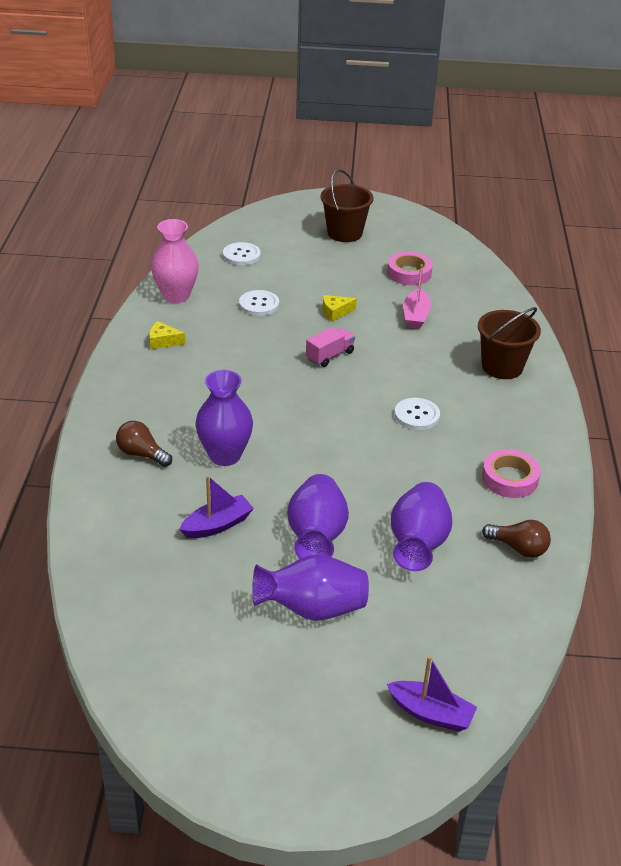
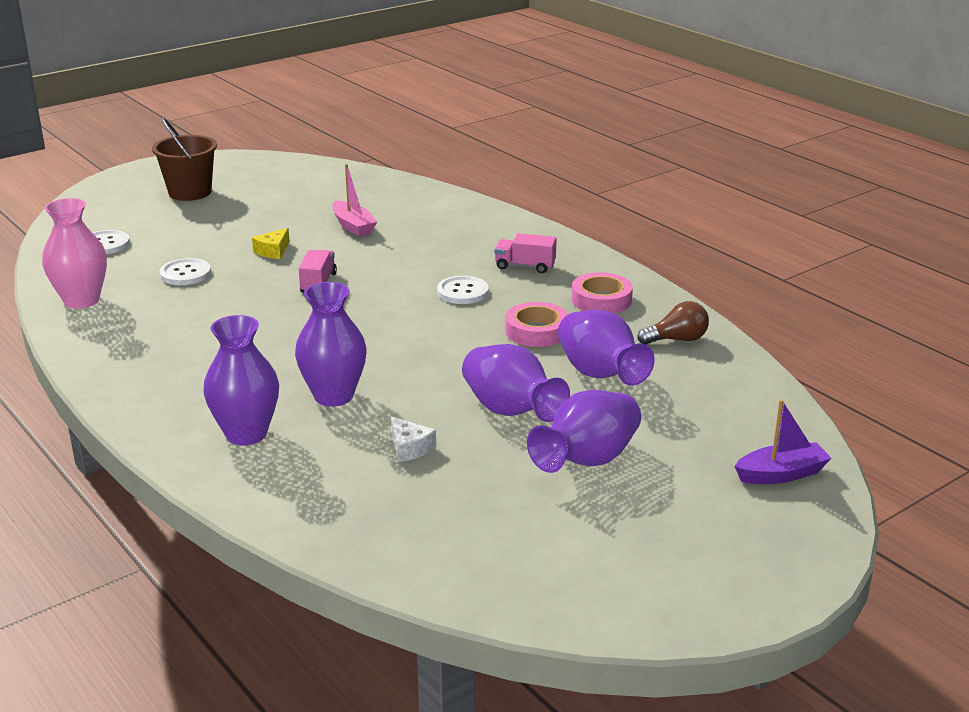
camera: 40 degrees left, 10 degrees down
brown light bulb [116,421,172,467] -> purple vase [203,315,279,445]
yellow cheese [149,321,186,349] -> none
purple boat [179,475,254,538] -> white cheese [391,416,436,462]
pink tape [387,252,433,285] -> pink tape moved to [505,302,568,347]
brown bucket [478,307,541,379] -> none
none -> pink truck [494,233,557,273]

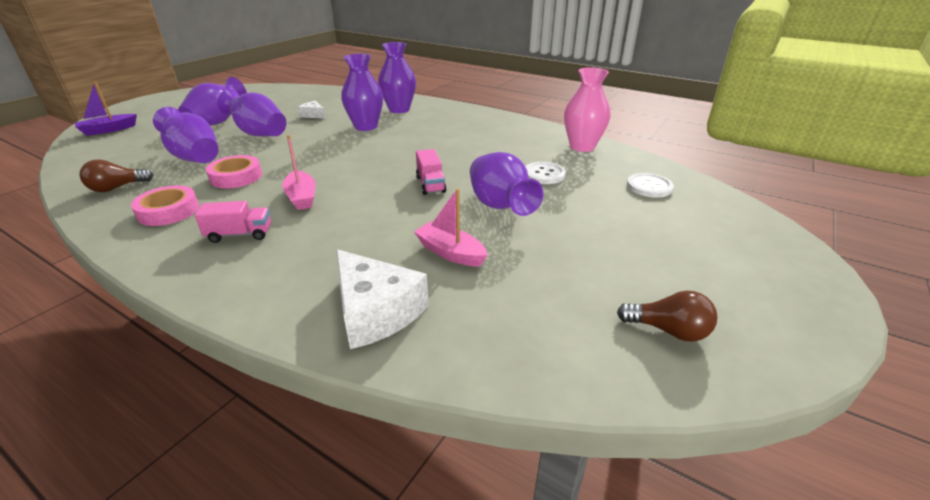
camera: 160 degrees right, 5 degrees up
brown bucket [152,118,217,201] -> none
yellow cheese [252,228,290,259] -> purple vase [470,152,543,216]
white button [437,276,489,304] -> pink boat [282,135,316,210]
none -> white cheese [336,249,429,349]
none -> brown light bulb [617,290,718,341]

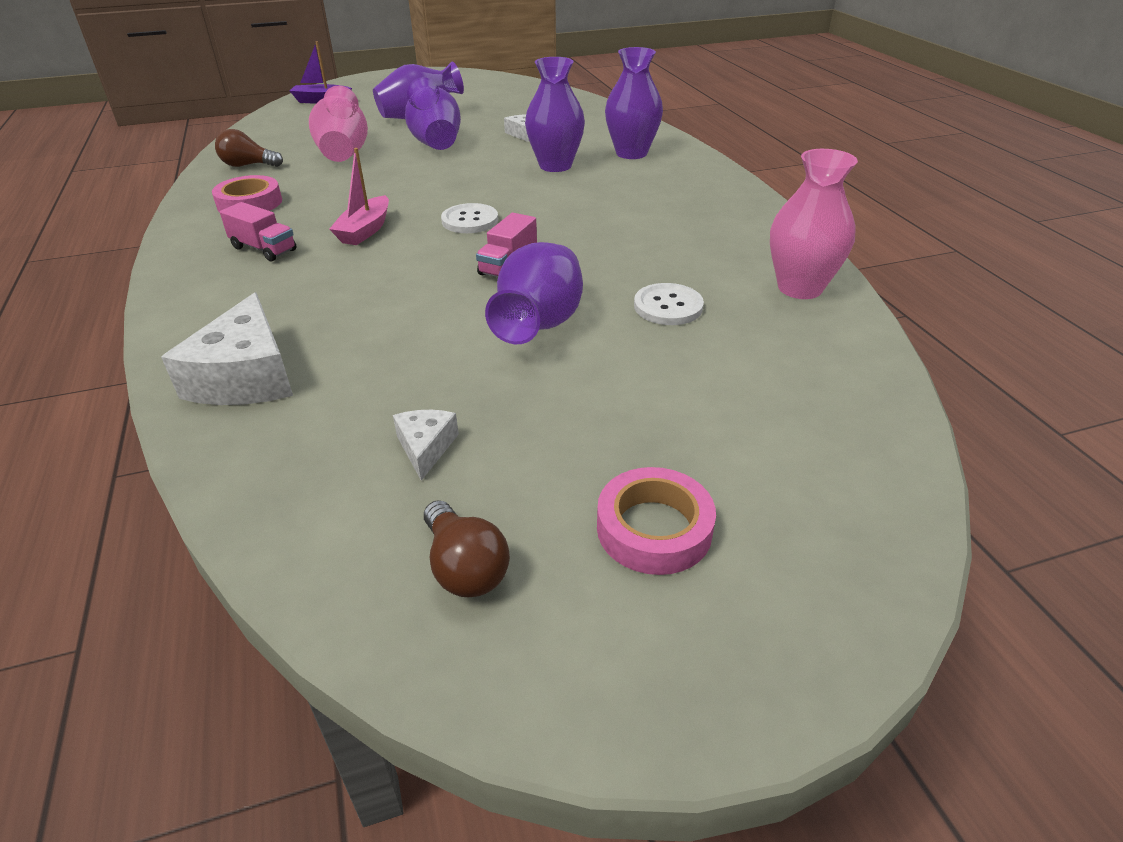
camera: 40 degrees right, 5 degrees up
purple vase [153,107,219,163] -> pink vase [309,86,368,162]
pink tape [206,155,262,188] -> pink tape moved to [597,467,716,575]
pink boat [414,188,488,266] -> none
white button [627,173,674,198] -> white button moved to [441,203,498,233]
none -> white cheese [393,410,459,481]

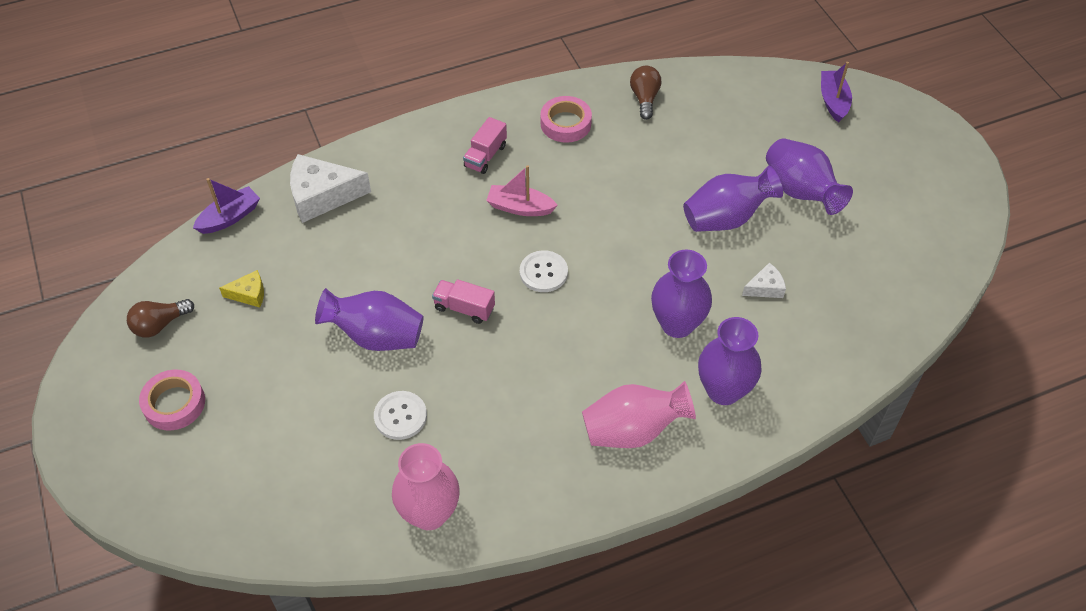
camera: 85 degrees right, 15 degrees up
pink vase [309,86,368,162] -> pink vase moved to [582,381,696,448]
white cheese [393,410,459,481] -> yellow cheese [219,270,264,308]
none -> purple boat [193,178,260,234]

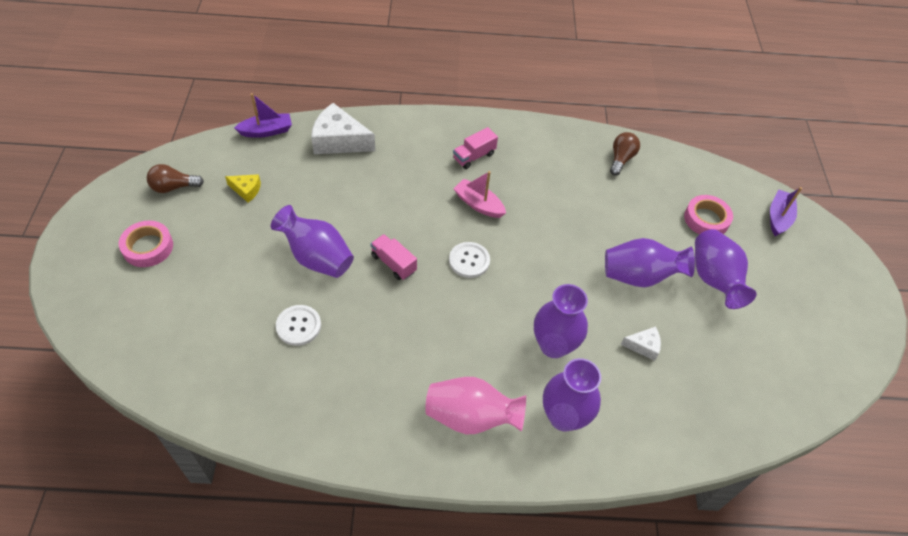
camera: 20 degrees right, 0 degrees up
pink vase [392,443,460,530] -> none
pink tape [541,96,592,143] -> pink tape moved to [684,195,733,234]

